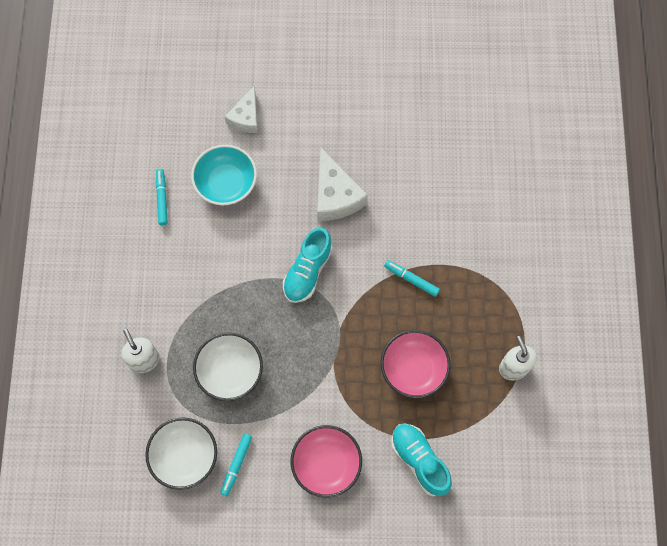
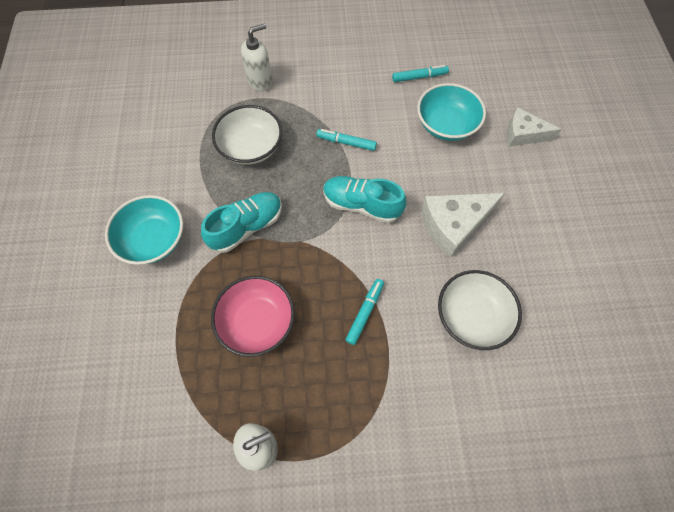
camera: 85 degrees right, 5 degrees down
white bowl [145,417,217,490] -> white bowl moved to [438,270,522,350]
turquoise marker [220,434,252,496] -> turquoise marker moved to [316,129,377,151]
pink bowl [291,425,362,498] -> turquoise bowl [105,195,183,265]
turquoise shoe [391,423,452,496] -> turquoise shoe moved to [201,192,282,253]

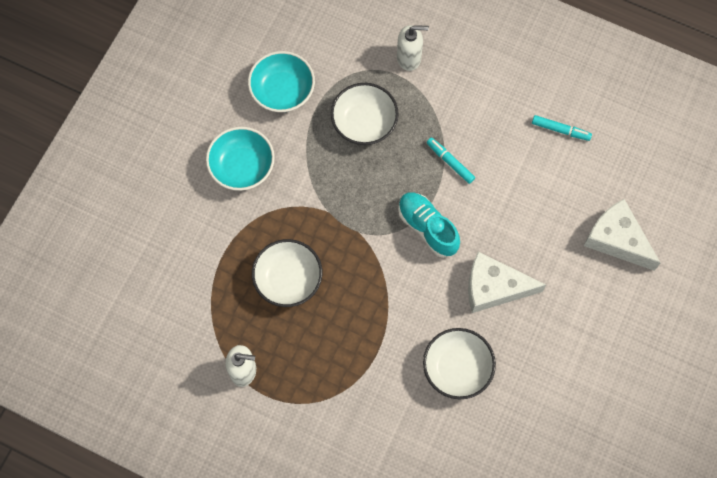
camera: 30 degrees right, 5 degrees up
turquoise shoe [201,192,282,253] -> none
pink bowl [211,276,295,357] -> white bowl [252,239,322,307]
turquoise marker [345,279,384,345] -> none
turquoise bowl [417,83,486,141] -> turquoise bowl moved to [248,51,315,112]
white cheese [507,108,562,146] -> white cheese [584,199,661,271], size x1.51

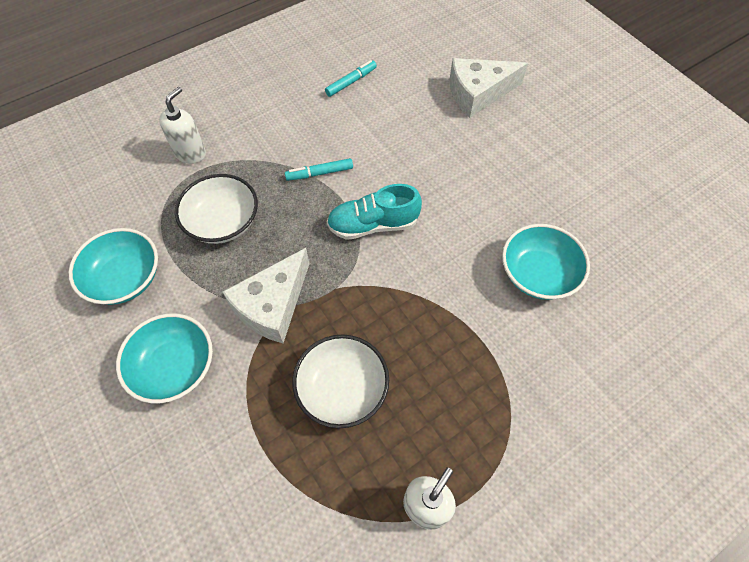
camera: 60 degrees left, 10 degrees down
white bowl [423,328,496,399] -> turquoise bowl [502,224,590,300]
white cheese [468,252,546,313] -> white cheese moved to [222,248,309,343]

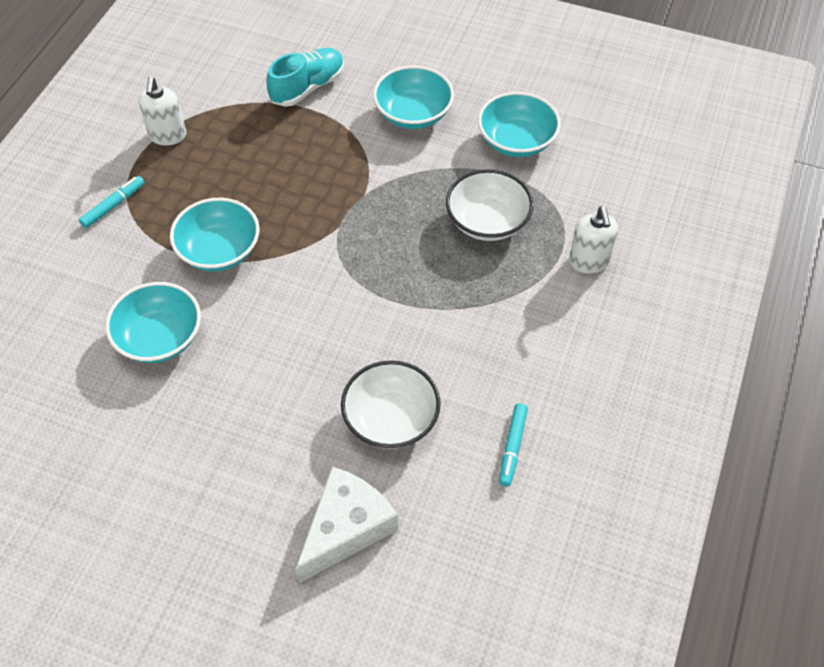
camera: 145 degrees right, 5 degrees down
white cheese [222,248,309,343] -> none
turquoise marker [285,158,353,181] -> turquoise marker moved to [79,176,144,228]
white bowl [292,334,389,428] -> white bowl moved to [341,360,441,449]
turquoise shoe [327,184,422,240] -> turquoise shoe moved to [266,48,344,107]
none -> turquoise bowl [170,198,260,271]

